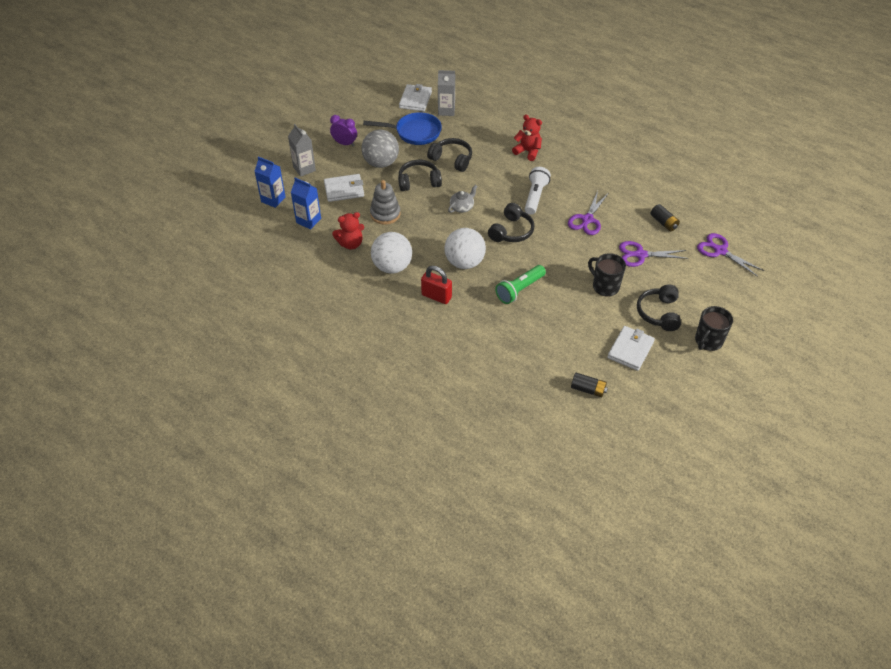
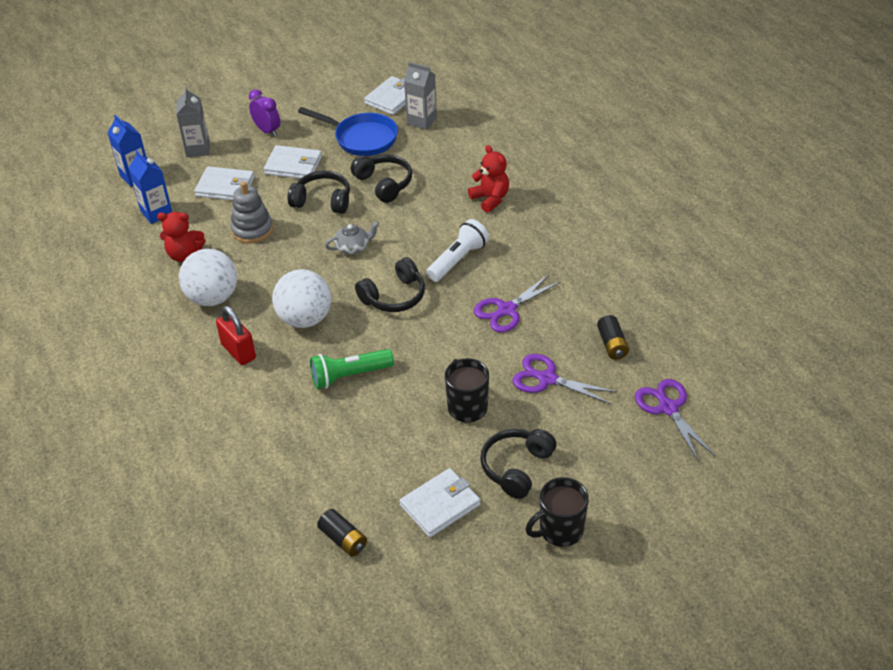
camera: 25 degrees right, 5 degrees down
grey ball [361,130,399,168] -> white wallet [264,145,322,179]

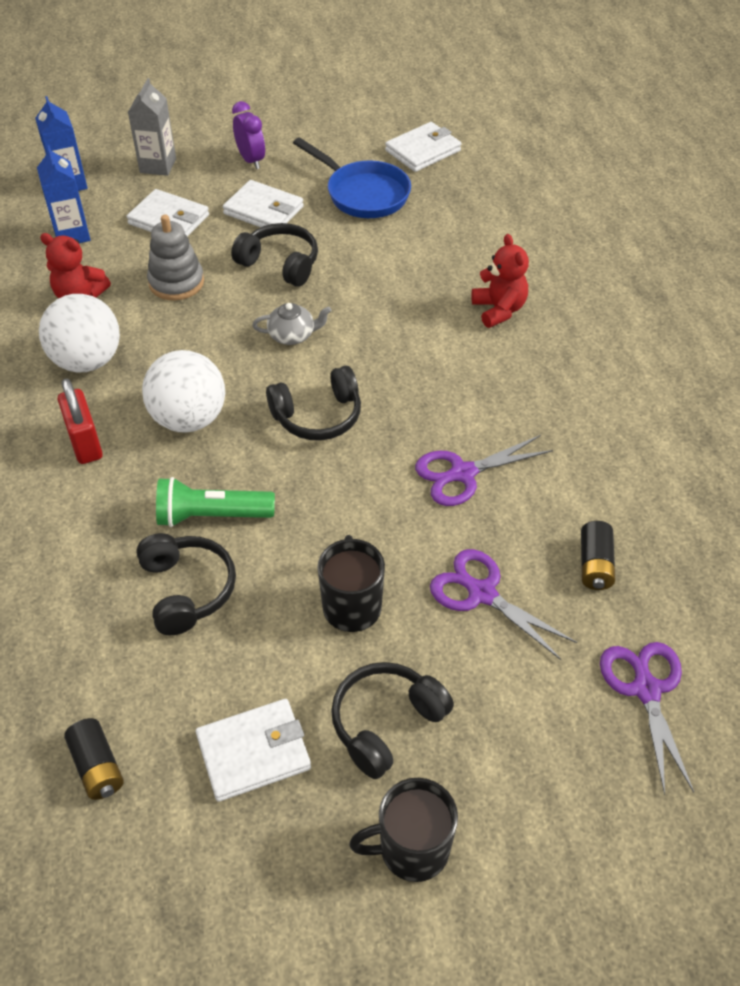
camera: 15 degrees right, 5 degrees up
black headphones [351,155,412,203] -> black headphones moved to [136,533,236,635]
grey carton [404,62,437,130] -> none
white flashlight [426,219,489,282] -> none

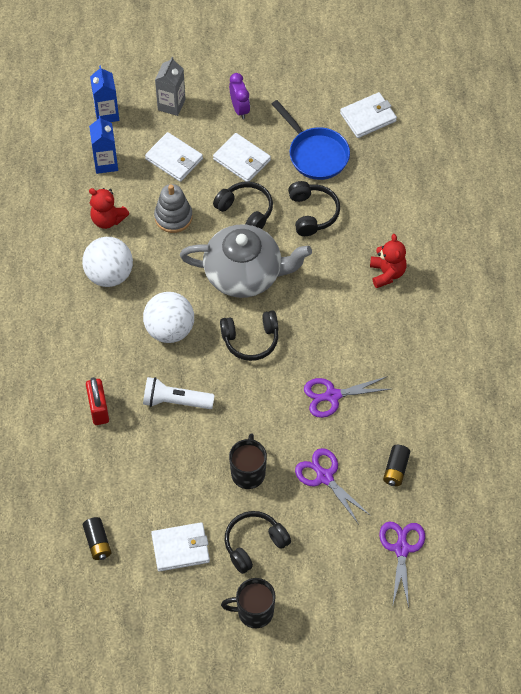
camera: 10 degrees right, 10 degrees up
red padlock [58,378,103,464] -> red padlock moved to [86,377,109,425]
black headphones [136,533,236,635] -> black headphones moved to [288,181,340,236]
green flashlight [156,477,275,527] -> white flashlight [143,377,215,409]
grey teapot [252,303,332,345] -> grey teapot [180,224,312,298], size x2.48

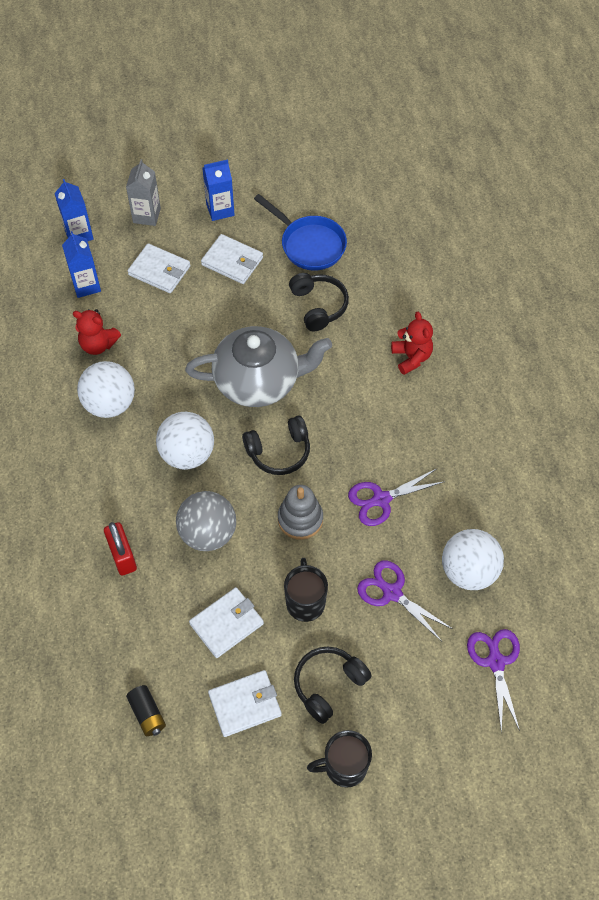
camera: 10 degrees left, 0 degrees up
white flashlight [143,377,215,409] -> grey ball [176,491,236,551]
grey stacking toy [154,184,192,233] -> grey stacking toy moved to [278,485,323,540]
black headphones [213,181,273,229] -> none
purple clock [229,73,250,119] -> blue carton [202,159,235,221]
white wallet [340,92,397,138] -> white wallet moved to [189,587,264,658]
black battery [383,445,410,486] -> white ball [442,529,504,590]

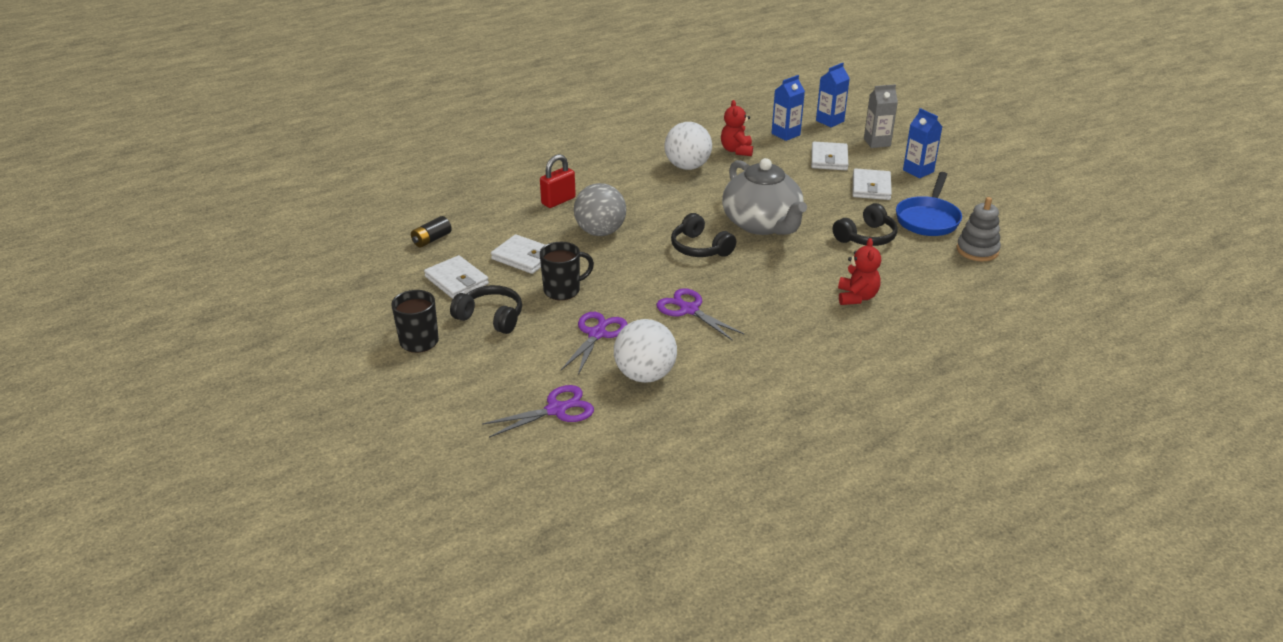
camera: 70 degrees right, 25 degrees down
white ball [156,412,214,470] -> none
grey stacking toy [278,485,323,540] -> grey stacking toy moved to [957,197,1001,261]
red teddy bear [391,312,433,375] -> red teddy bear turned 45 degrees counterclockwise [838,238,881,305]

